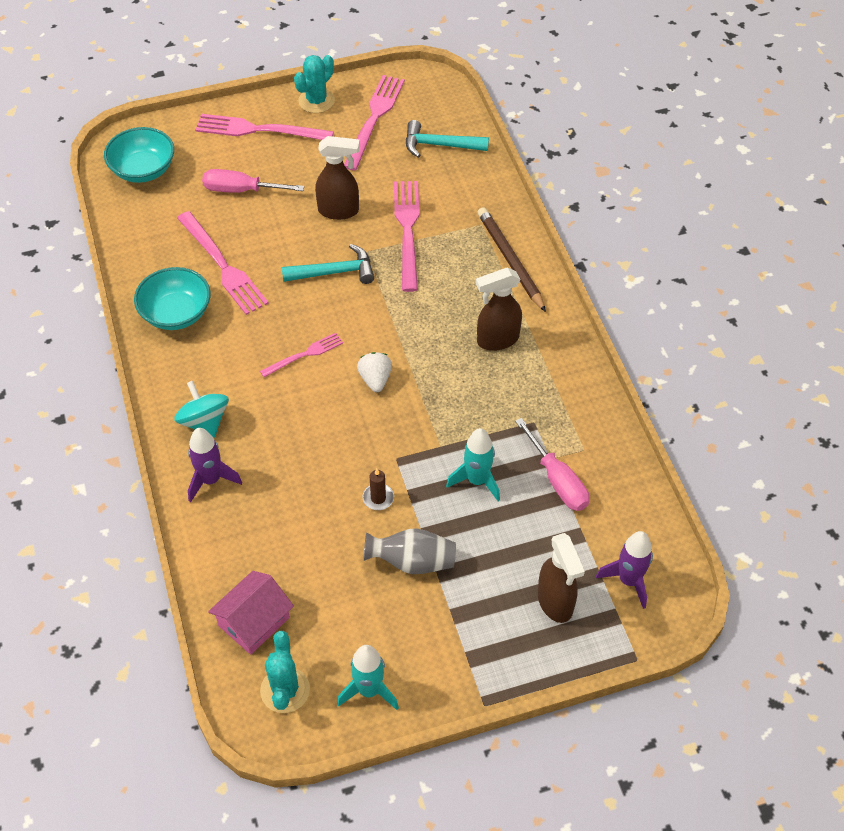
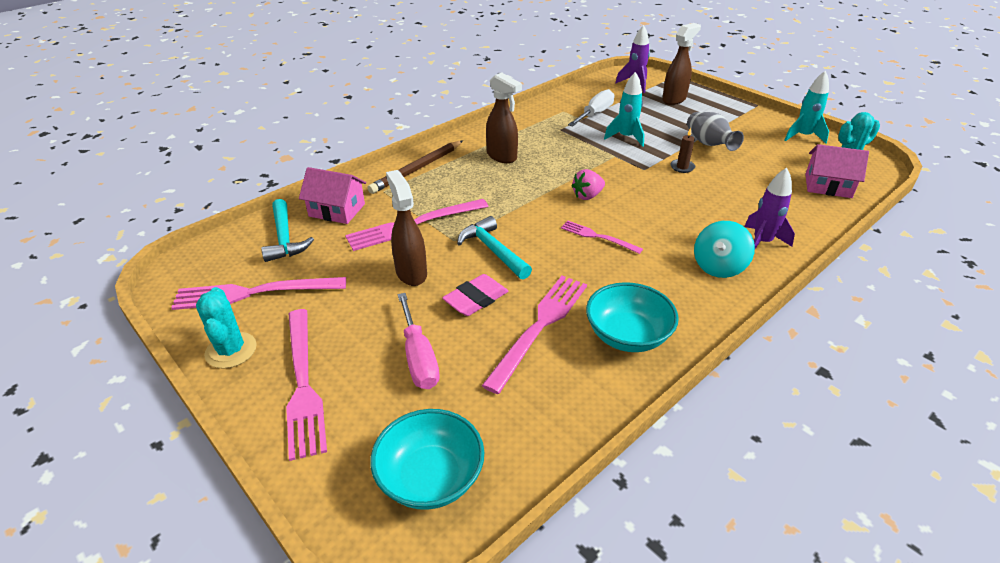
camera: 115 degrees left, 15 degrees down
turquoise cactus [294,55,335,113] -> turquoise cactus turned 60 degrees clockwise [196,287,257,369]
white strawberry [357,352,392,392] -> pink strawberry [572,169,605,200]
pink screwdriver [515,418,589,511] -> white screwdriver [568,89,615,126]
none -> pink house [299,167,366,224]
none -> pink eraser [442,274,508,316]

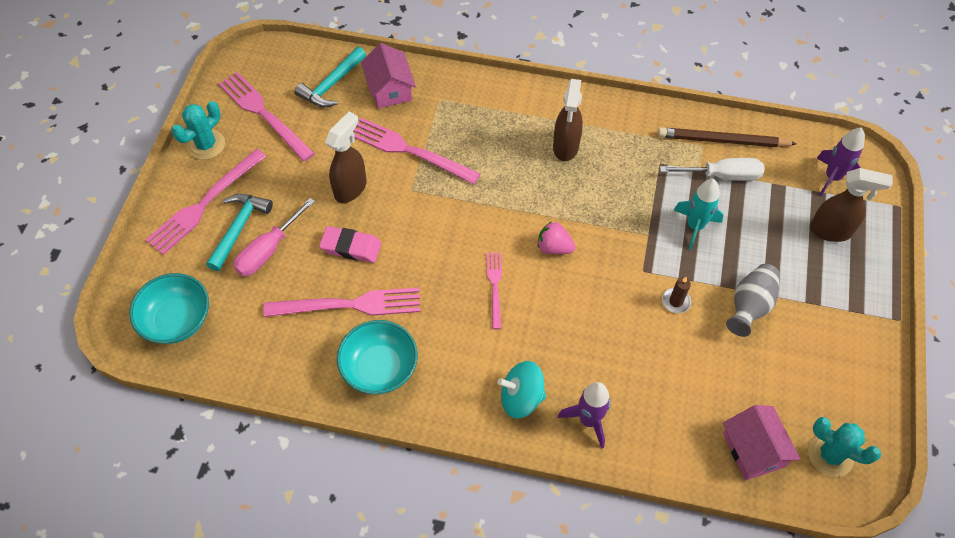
camera: 55 degrees right, 20 degrees up
brown pencil [368,141,463,194] -> brown pencil moved to [658,127,797,147]
turquoise hammer [457,216,532,279] -> turquoise hammer moved to [206,194,273,271]
turquoise rocket [785,71,829,143] -> none

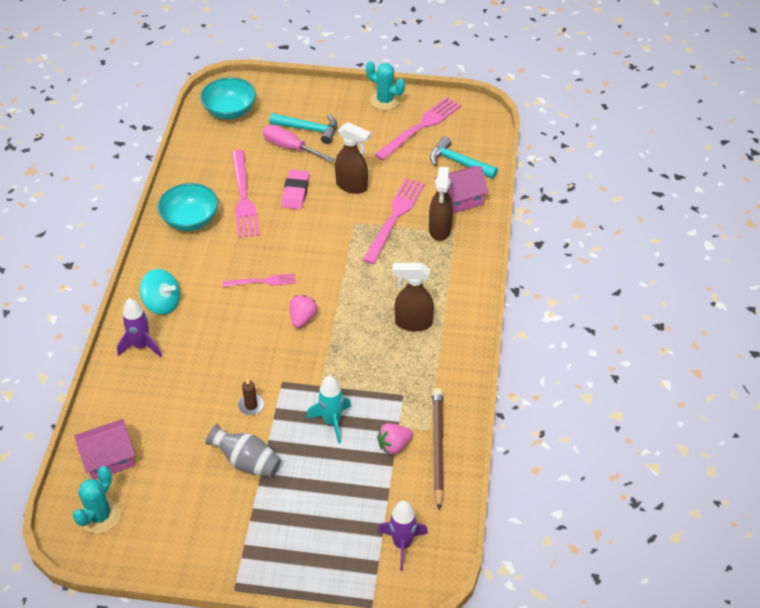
camera: 85 degrees right, 10 degrees down
pink fork [146,149,266,255] -> none
turquoise spinning top [497,361,546,419] -> turquoise spinning top turned 120 degrees clockwise [140,269,180,315]
white screwdriver [660,158,764,181] -> pink strawberry [377,423,413,455]
brown spray bottle [810,168,893,242] -> brown spray bottle moved to [429,167,453,241]

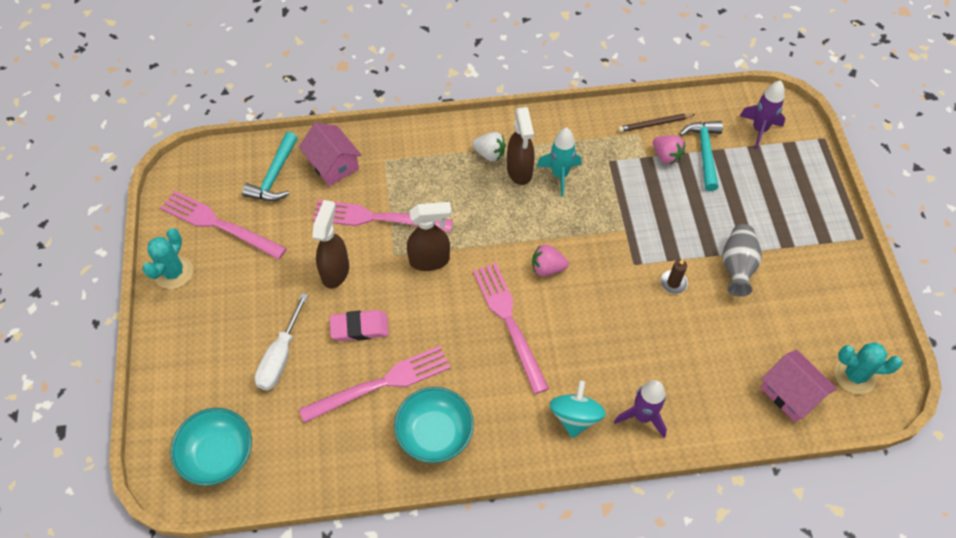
camera: 105 degrees left, 10 degrees up
pink fork [223,274,296,287] -> pink fork [473,263,549,394], size x1.77
pink screwdriver [263,125,334,162] -> white screwdriver [255,293,308,390]
turquoise hammer [269,113,337,144] -> turquoise hammer moved to [679,121,723,191]
turquoise rocket [306,375,351,444] -> turquoise rocket moved to [536,128,581,197]
brown spray bottle [429,167,453,241] -> brown spray bottle moved to [407,202,452,271]
brown pencil [433,388,444,510] -> brown pencil [618,114,695,132], size x0.63
none -> white strawberry [472,132,506,162]

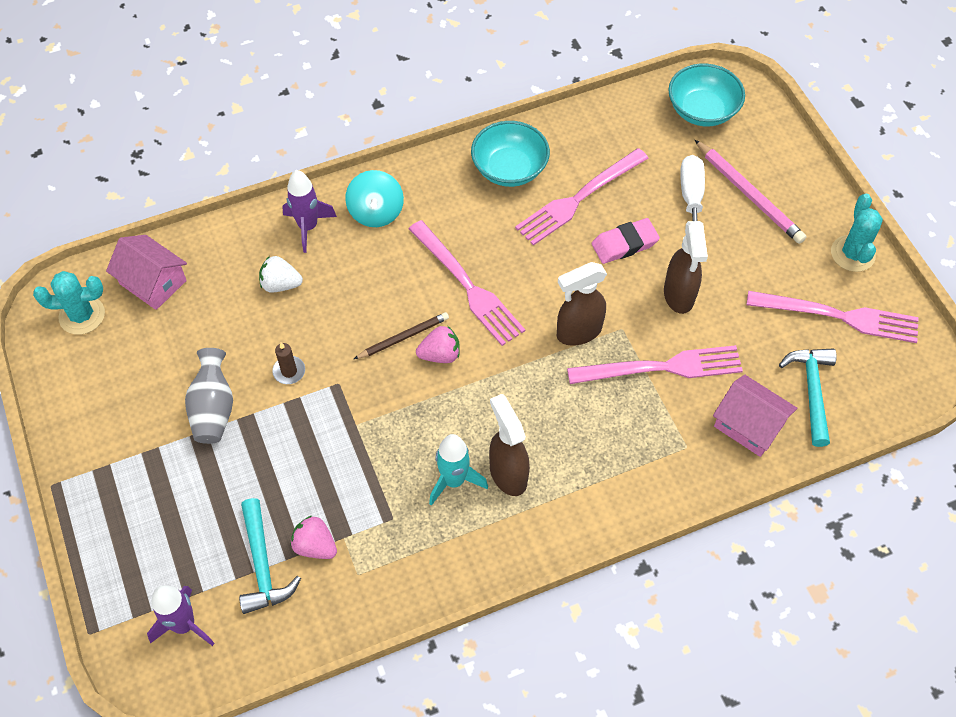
camera: 165 degrees right, 0 degrees up
white strawberry [472,132,506,162] -> white strawberry moved to [259,256,303,292]
brown pencil [618,114,695,132] -> brown pencil moved to [354,312,449,359]
none -> pink pencil [695,140,806,244]

